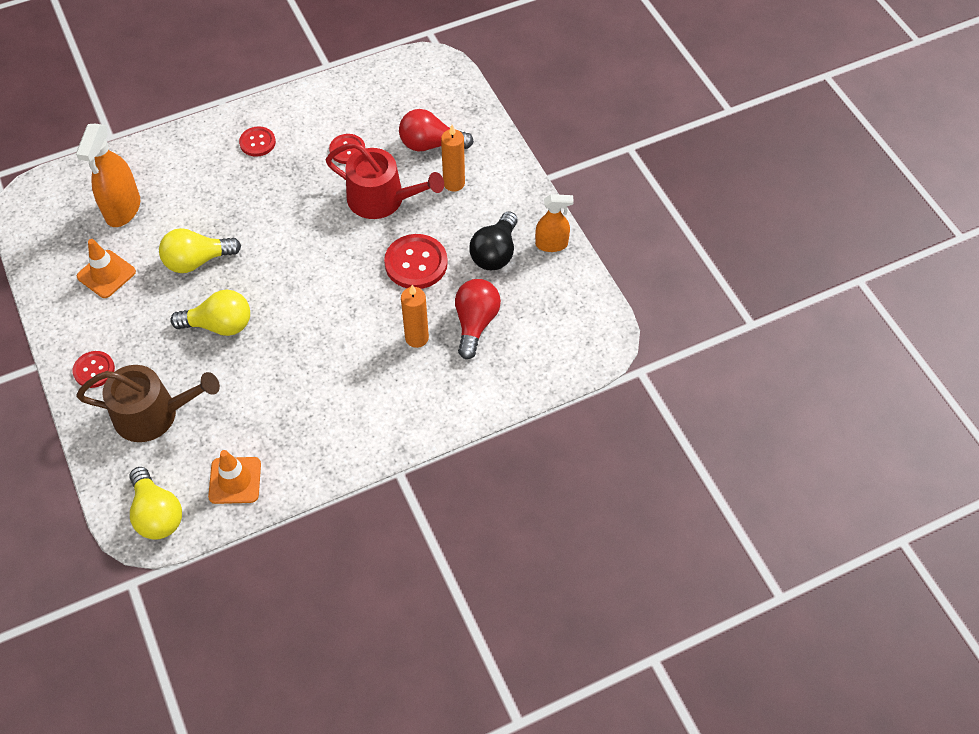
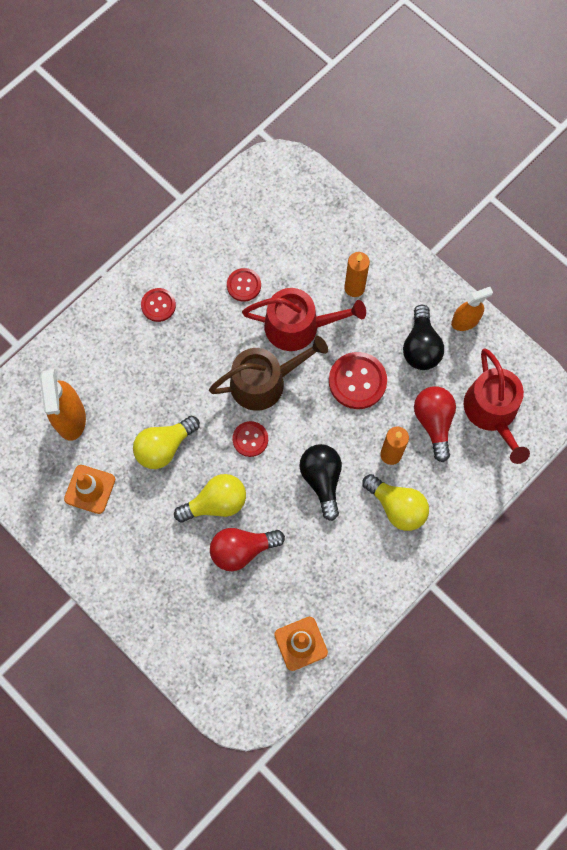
camera: 20 degrees left, 15 degrees up
red button [72,351,115,388] -> red button moved to [232,421,268,457]
brown watering can [76,365,220,442] -> brown watering can moved to [209,336,328,411]
yellow light bulb [129,467,182,540] -> yellow light bulb moved to [362,474,429,531]
red light bulb [399,109,474,151] -> red light bulb moved to [210,528,285,571]
none -> black light bulb [299,444,342,521]
none -> red watering can [464,348,530,464]

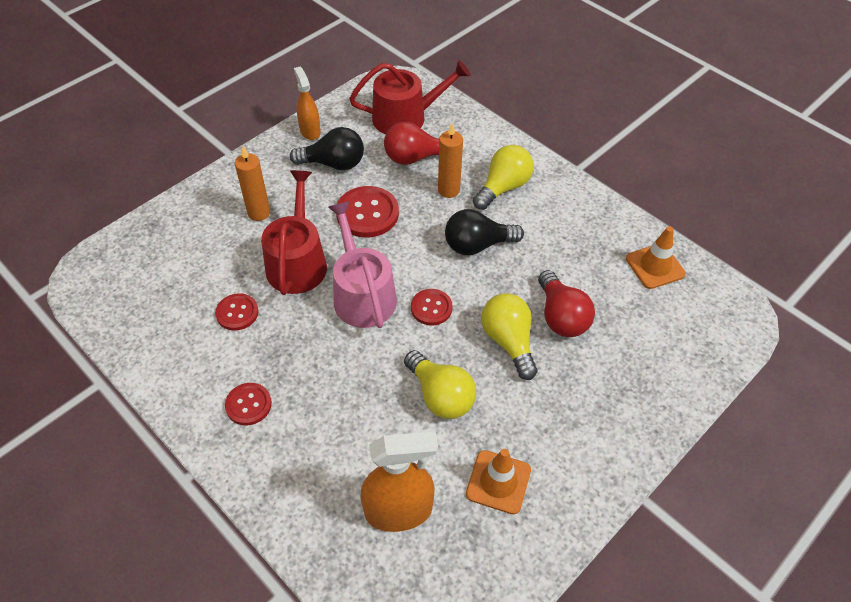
camera: 90 degrees left, 20 degrees down
brown watering can [209,336,328,411] -> pink watering can [328,201,397,328]

